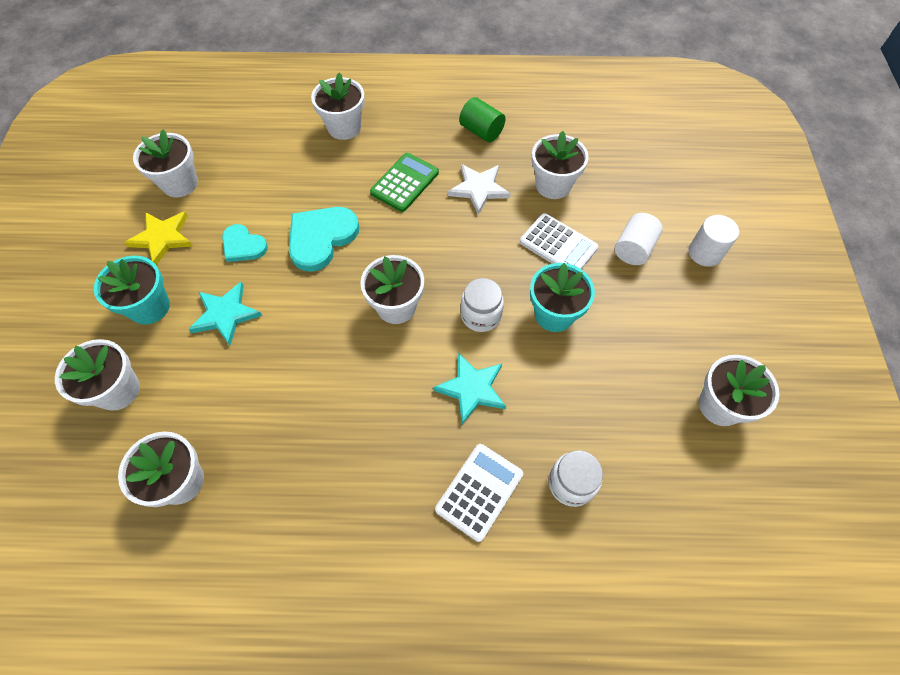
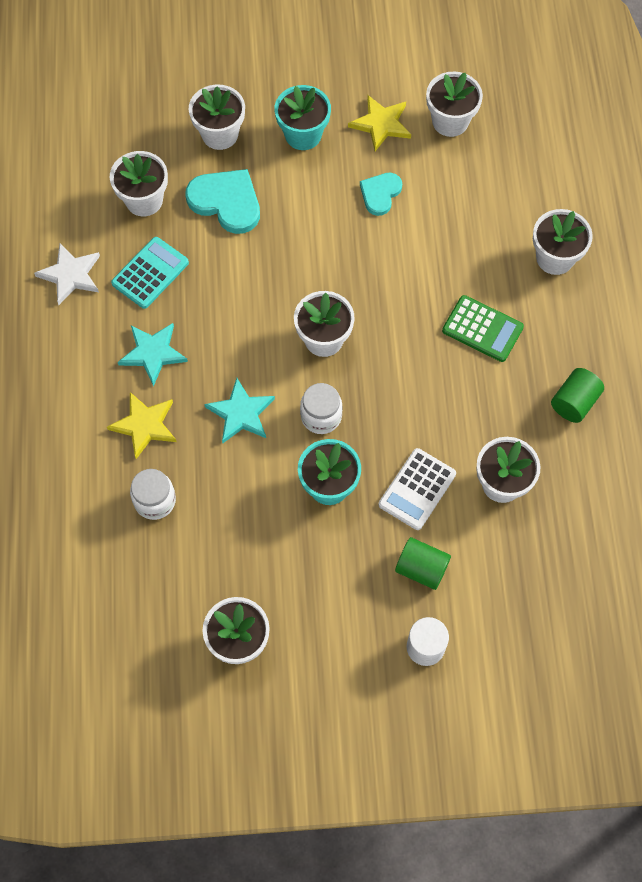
camera: 85 degrees right, 5 degrees up
turquoise star [188,282,262,345] -> turquoise star moved to [118,323,188,387]
turquoise heart [289,207,359,272] -> turquoise heart moved to [185,169,260,234]
white calculator [435,444,523,542] -> yellow star [107,392,177,459]
white star [448,164,511,215] -> white star moved to [34,243,100,305]
white cylinder [615,213,663,265] -> green cylinder [395,537,451,590]
none -> turquoise calculator [111,237,189,309]

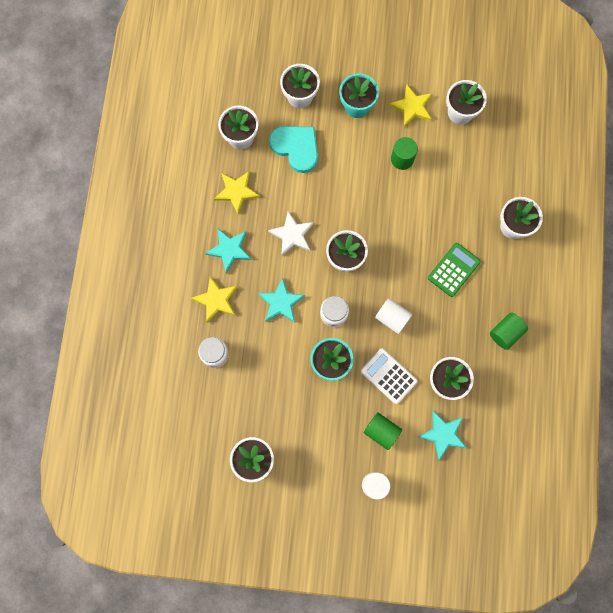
camera: 10 degrees right, 10 degrees up
white star [34,243,100,305] -> white star moved to [268,211,314,255]
turquoise calculator [111,237,189,309] -> yellow star [214,171,260,214]
turquoise heart [360,173,402,216] -> green cylinder [391,137,418,170]
white calculator [379,448,456,530] -> white calculator turned 90 degrees clockwise [361,349,418,404]
green calculator [442,295,524,362] -> green calculator turned 90 degrees counterclockwise [428,243,481,297]
none -> white cylinder [375,298,412,334]
none -> turquoise star [418,411,467,460]

